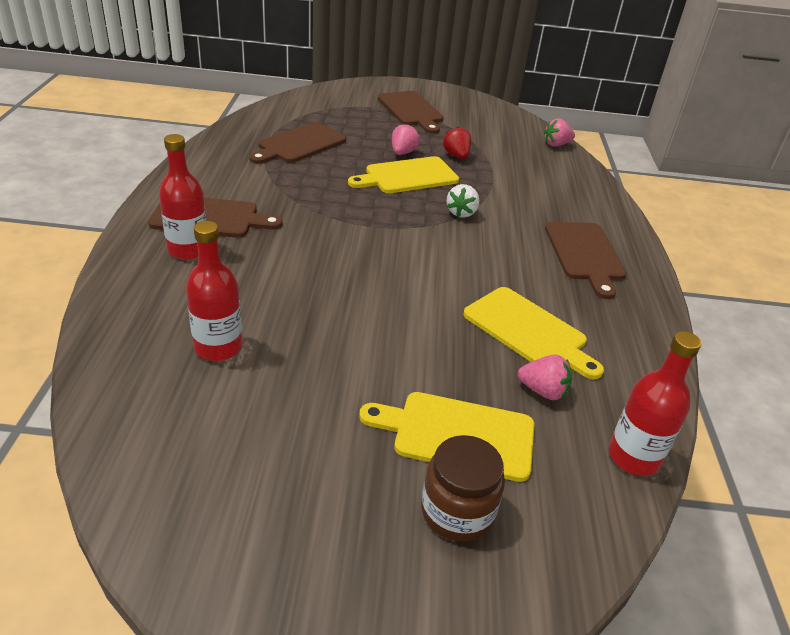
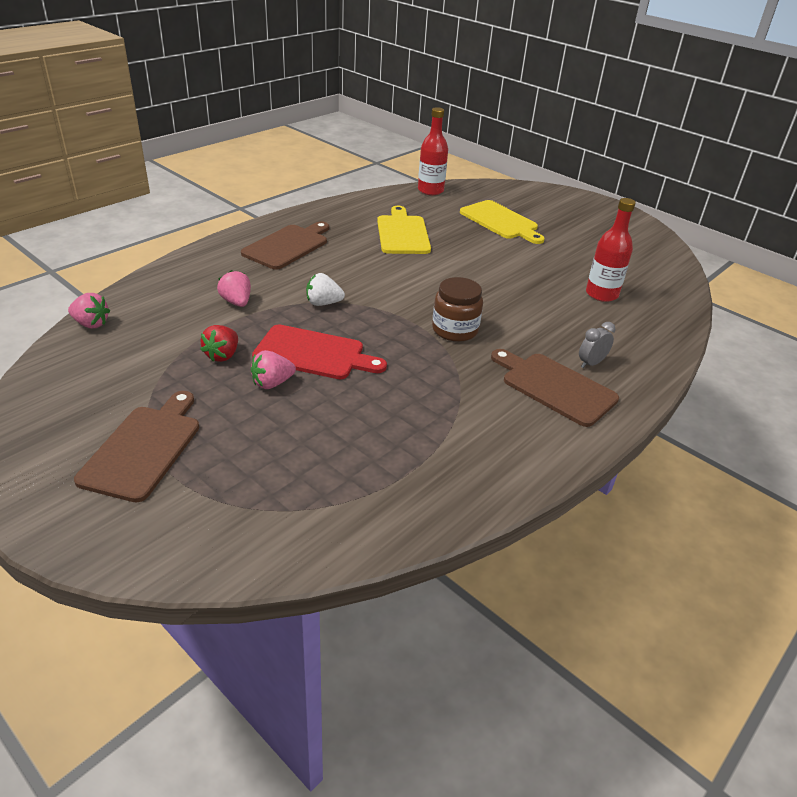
camera: 140 degrees left, 0 degrees up
red bottle [159,134,206,260] -> grey clock [579,322,615,368]
brown cutting board [249,122,346,164] -> none
yellow cutting board [348,156,459,193] -> red cutting board [252,325,387,379]
brown jar [421,435,505,541] -> brown jar moved to [432,277,483,342]
white strawberry [447,184,480,218] -> white strawberry turned 150 degrees counterclockwise [306,273,345,306]
pink strawberry [518,355,572,400] -> pink strawberry moved to [217,270,251,307]

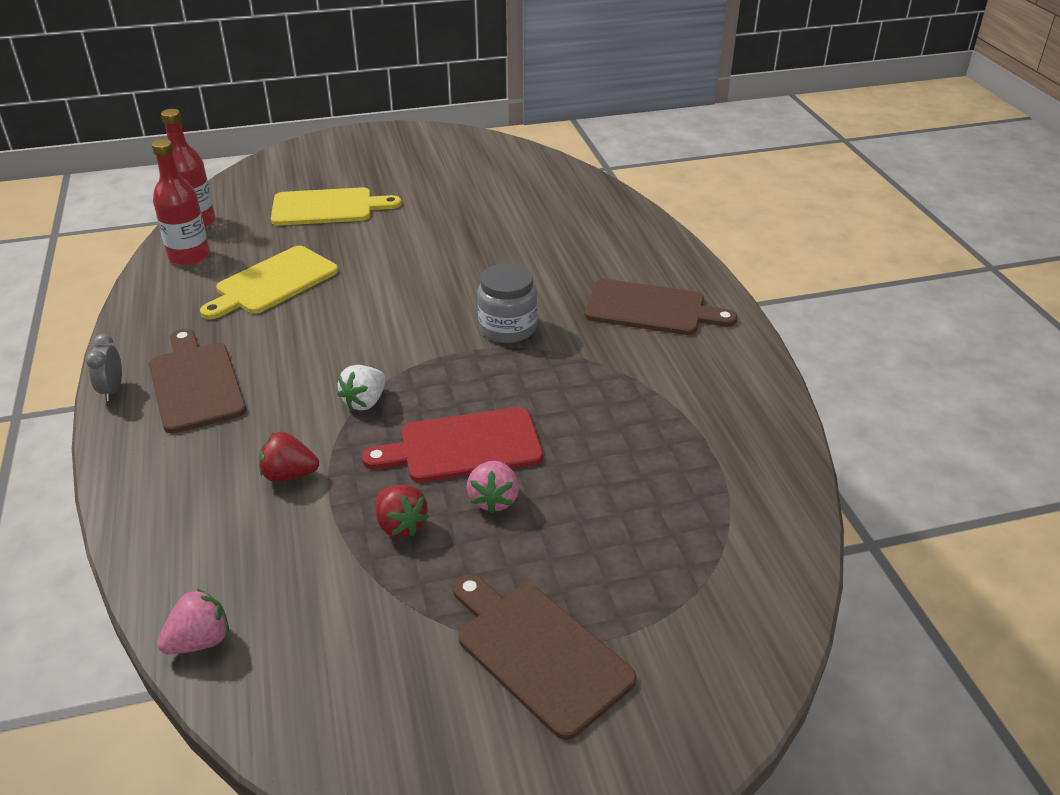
camera: 55 degrees left, 0 degrees up
pink strawberry [217,270,251,307] -> red strawberry [259,432,319,482]
red cutting board [252,325,387,379] -> red cutting board turned 150 degrees counterclockwise [362,407,543,482]
yellow cutting board [377,206,431,254] -> yellow cutting board turned 75 degrees counterclockwise [200,246,338,319]
brown jar [432,277,483,342] -> grey jar [477,263,537,343]
brown cutting board [491,349,619,427] -> brown cutting board turned 150 degrees counterclockwise [585,279,737,335]
grey clock [579,322,615,368] -> grey clock moved to [86,334,122,401]
red bottle [586,198,636,302] -> red bottle moved to [152,139,210,266]

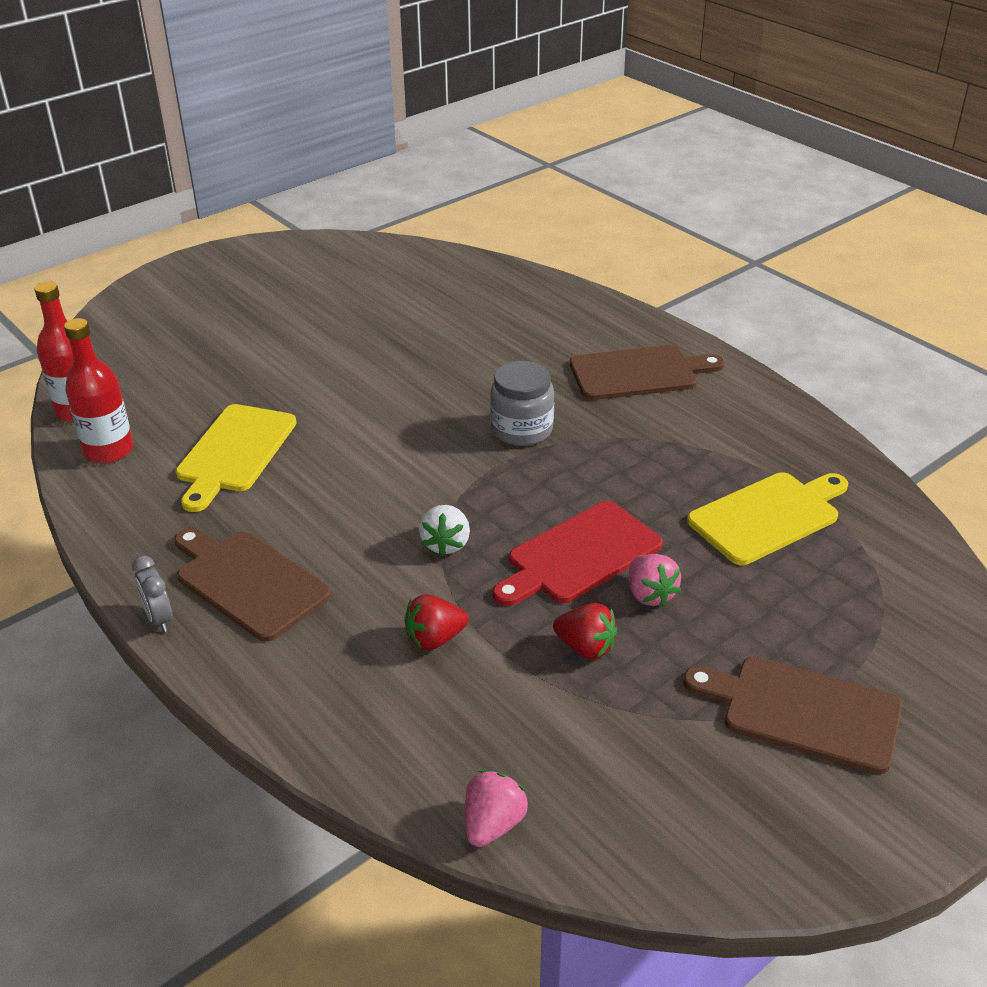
camera: 25 degrees left, 0 degrees up
yellow cutting board [271,187,401,226] -> yellow cutting board moved to [687,472,848,565]

